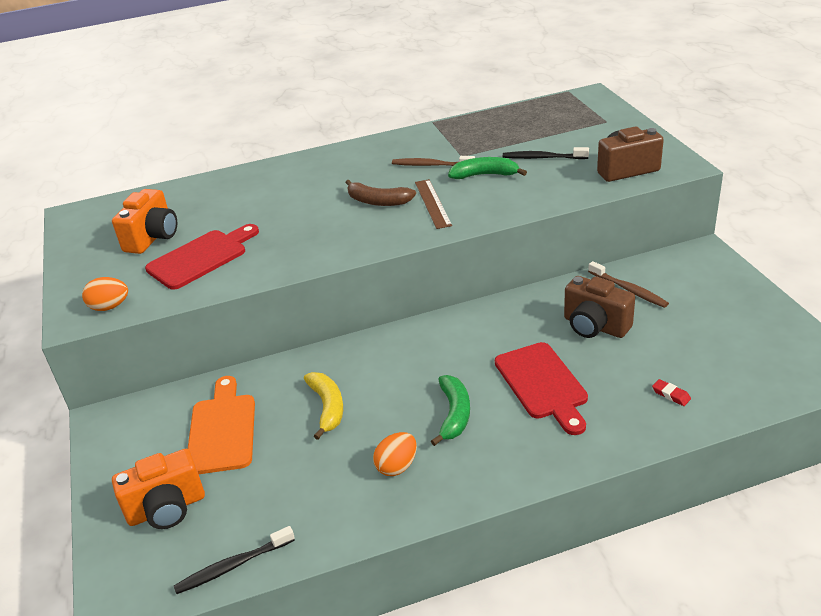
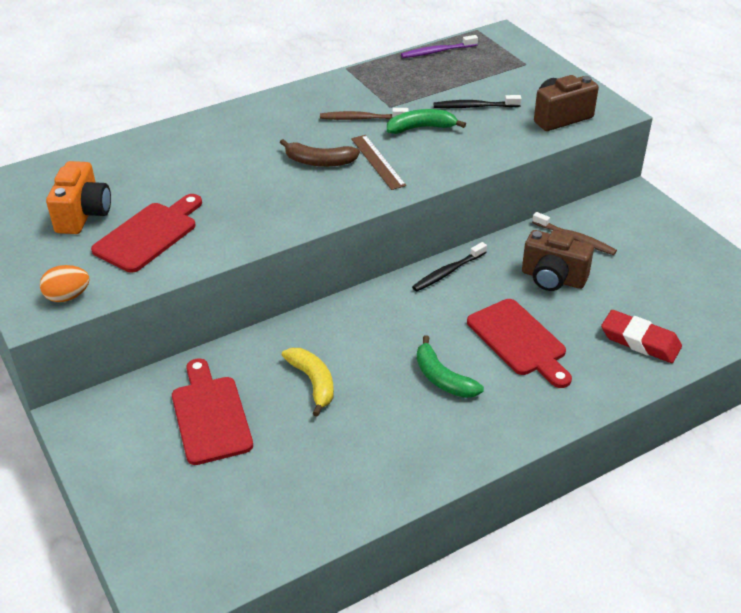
camera: 15 degrees left, 5 degrees up
orange camera [112,449,205,529] -> none
black toothbrush [174,526,295,594] -> black toothbrush moved to [412,242,487,291]
orange cutting board [188,376,255,474] -> red cutting board [172,358,253,465]
orange egg [373,432,417,476] -> none
green banana [431,375,470,446] -> green banana turned 150 degrees clockwise [417,335,484,398]
red eraser [652,379,691,406] -> red eraser [601,310,682,363], size x2.22
none -> purple toothbrush [401,35,478,58]

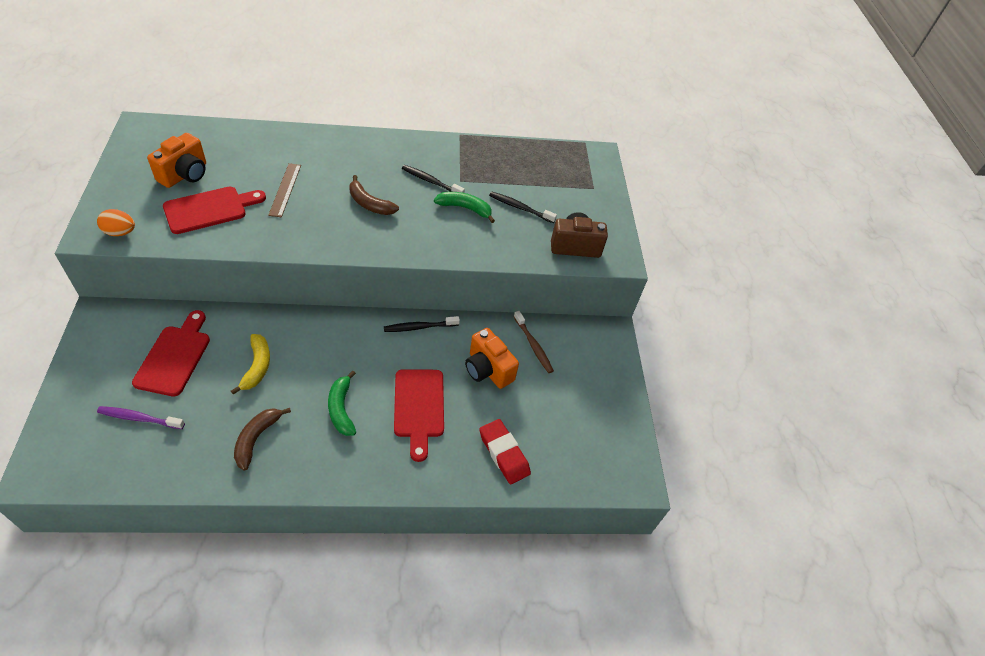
camera: 20 degrees right, 10 degrees up
brown toothbrush [320,108,408,120] -> black toothbrush [402,165,465,193]
brown ruler [351,135,406,190] -> brown ruler moved to [268,163,301,217]
purple toothbrush [401,35,478,58] -> purple toothbrush moved to [97,406,185,429]
brown camera [522,230,594,291] -> orange camera [465,328,519,389]
none -> brown banana [234,408,291,471]

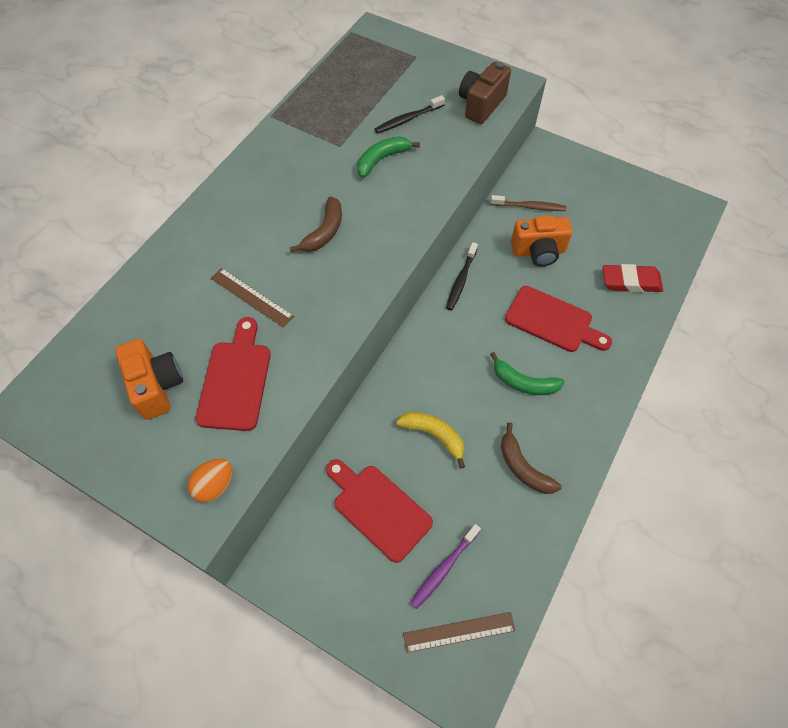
camera: 50 degrees left, 10 degrees up
brown banana [349,175,399,215] -> brown banana turned 45 degrees counterclockwise [290,196,342,252]
black toothbrush [402,165,465,193] -> none
none -> brown ruler [403,612,516,653]

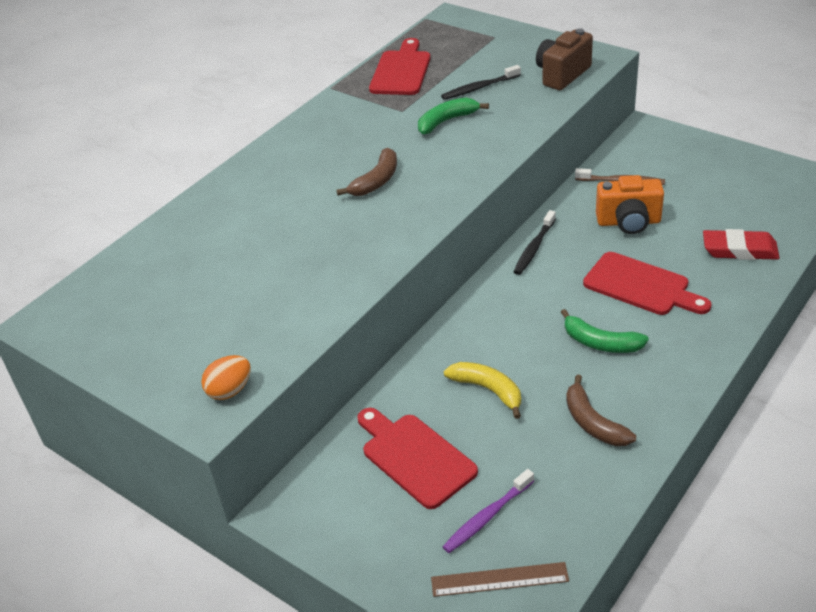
camera: 10 degrees right, 20 degrees down
orange camera [115,339,183,420] -> none
red cutting board [195,317,271,431] -> red cutting board moved to [369,38,431,95]
brown ruler [211,268,294,328] -> none

